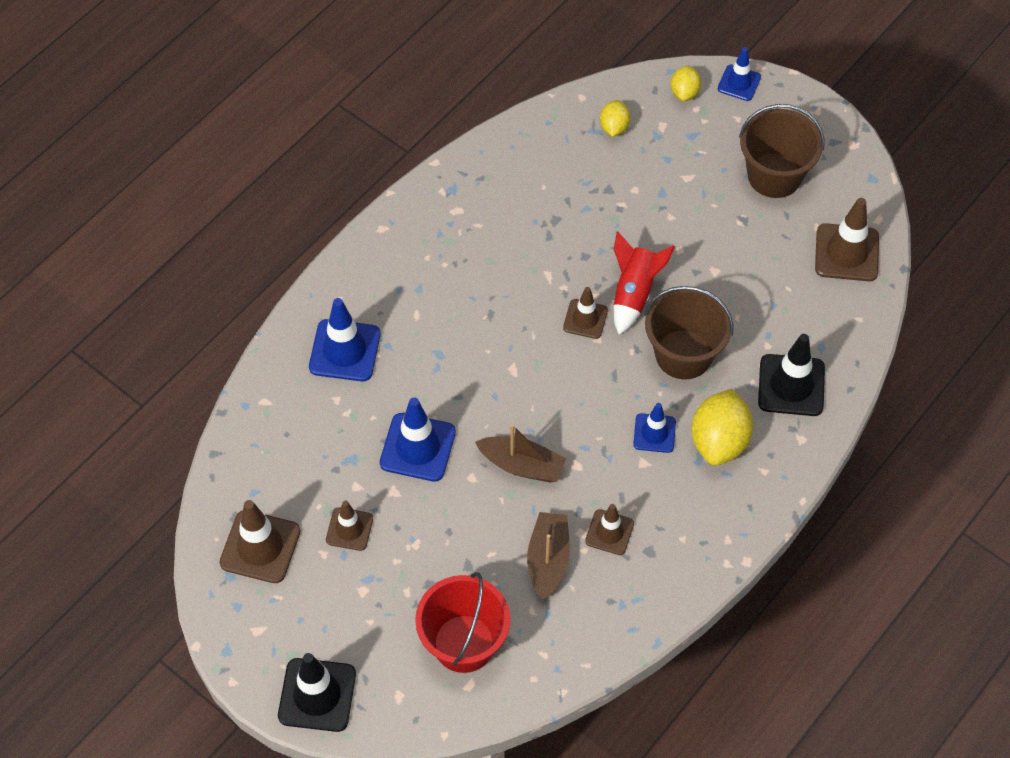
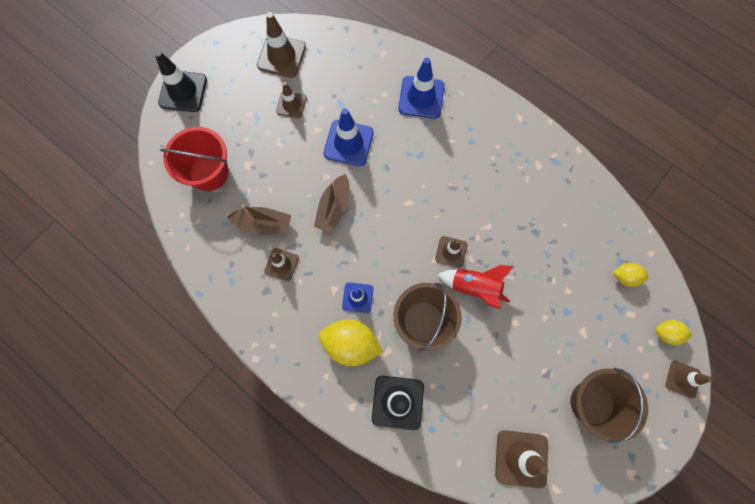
camera: 90 degrees right, 15 degrees up
blue traffic cone [718,47,761,101] -> brown traffic cone [666,361,712,398]

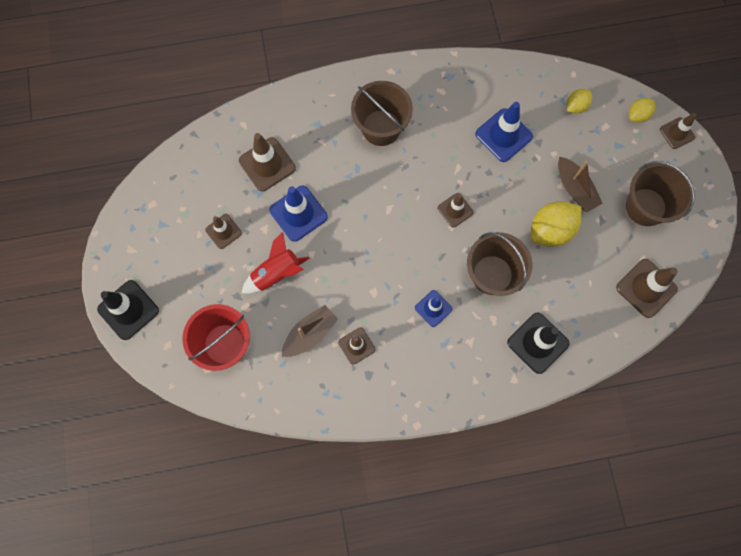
camera: 50 degrees left, 0 degrees up
brown traffic cone [257,12,306,78] -> brown traffic cone moved to [239,133,296,191]
brown boat [314,174,350,233] -> brown boat moved to [558,157,603,212]
yellow lemon [319,319,383,366] -> yellow lemon moved to [531,201,582,247]
blue traffic cone [398,58,444,119] -> blue traffic cone moved to [475,102,533,162]
red rocket [437,265,514,309] -> red rocket moved to [241,232,310,294]
none -> brown bucket [351,81,413,146]

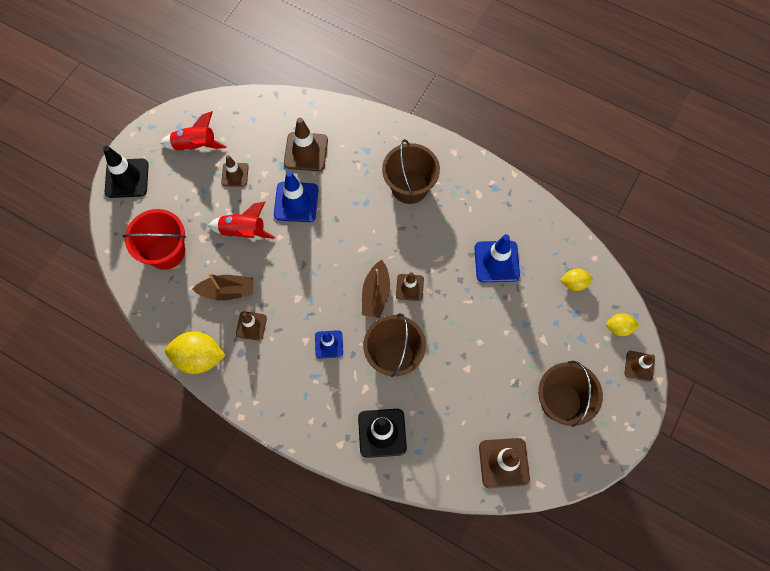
camera: 40 degrees right, 5 degrees down
yellow lemon [531,201,582,247] -> yellow lemon moved to [165,332,226,374]
brown boat [558,157,603,212] -> brown boat moved to [362,260,390,318]
none -> red rocket [161,111,227,151]

